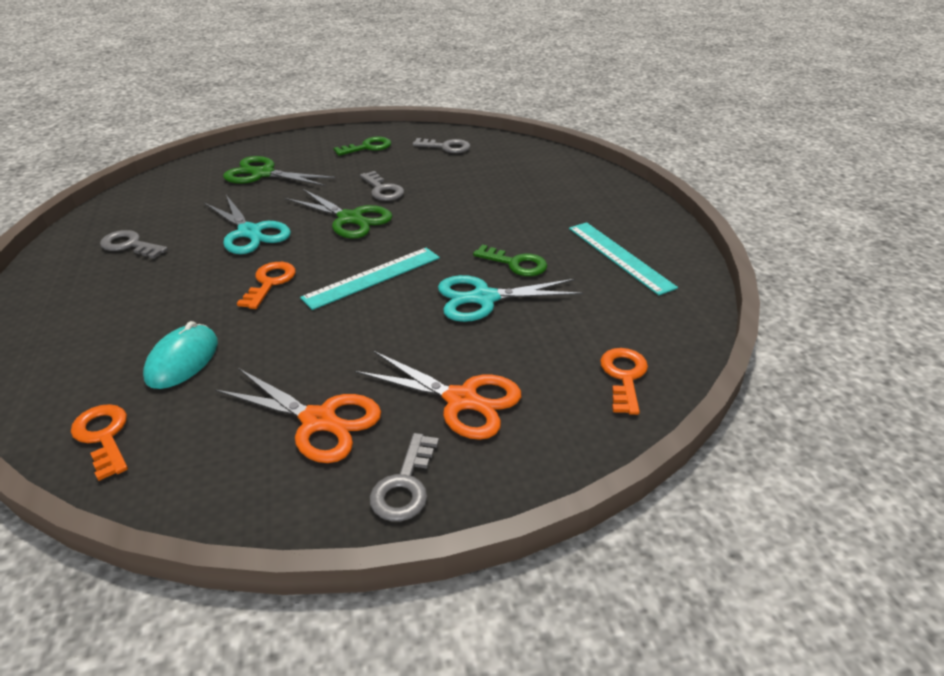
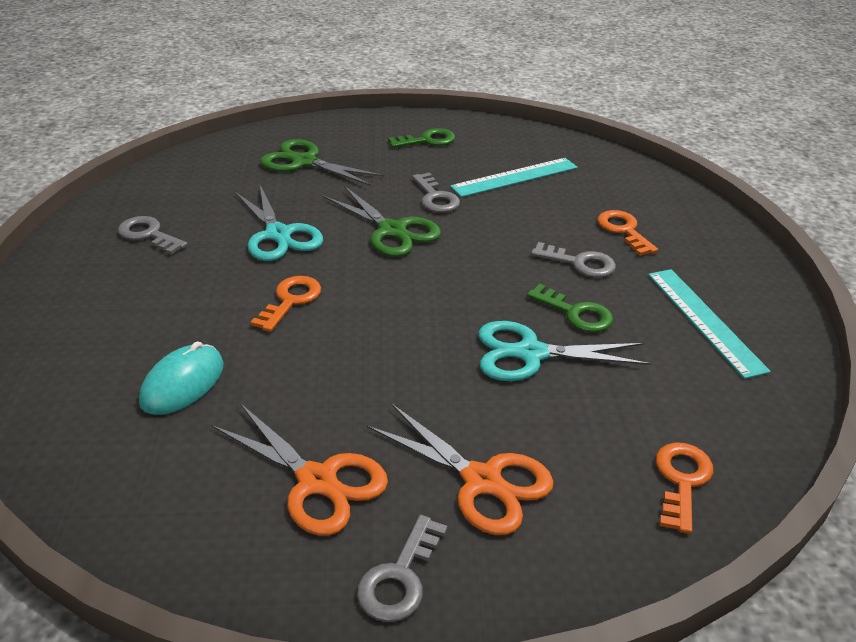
camera: 10 degrees right, 0 degrees up
orange key [71,404,128,481] -> orange key moved to [597,210,658,256]
turquoise ruler [300,248,440,310] -> turquoise ruler moved to [450,158,578,197]
grey key [412,138,470,153] -> grey key moved to [531,242,616,277]

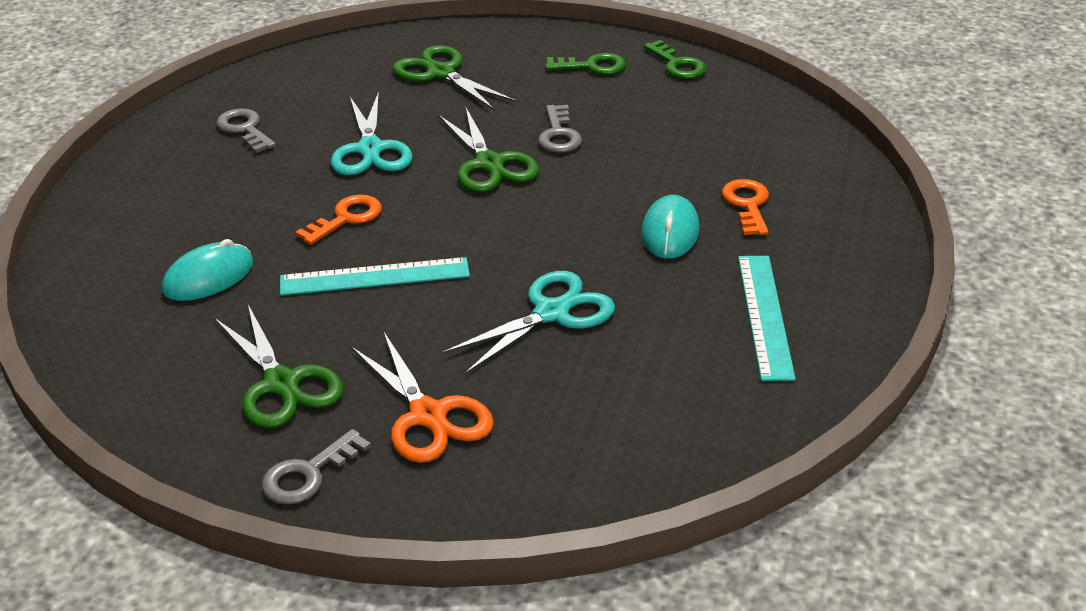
camera: 20 degrees right, 0 degrees up
orange scissors [211,403,388,536] -> green scissors [214,305,344,428]
turquoise ruler [450,158,578,197] -> turquoise ruler moved to [280,257,470,295]
turquoise scissors [478,321,651,381] -> turquoise scissors turned 120 degrees clockwise [442,271,615,374]
green key [527,284,613,333] -> green key moved to [644,40,707,79]
grey key [531,242,616,277] -> turquoise mouse [641,195,699,259]
orange key [656,442,713,534] -> none

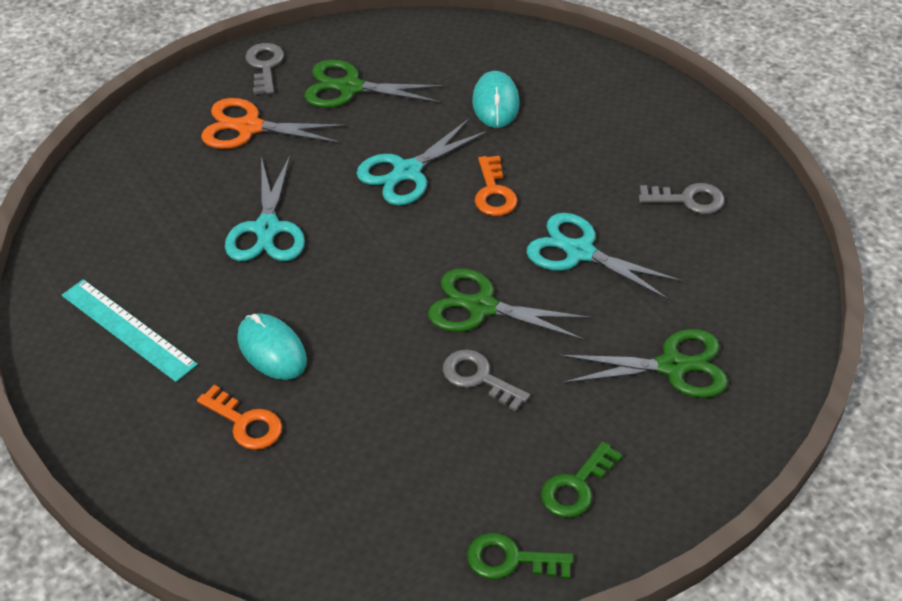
camera: 130 degrees right, 10 degrees up
turquoise ruler [280,257,470,295] -> turquoise scissors [356,118,489,205]

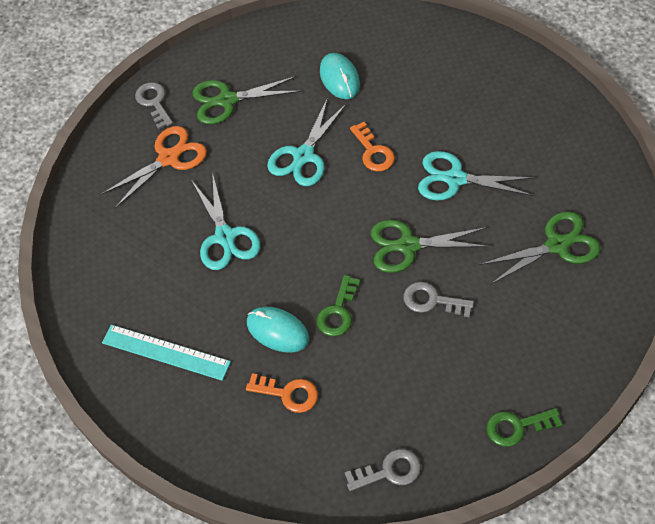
camera: 15 degrees left, 10 degrees up
orange scissors [201,98,346,149] -> orange scissors turned 150 degrees clockwise [101,126,207,208]
green key [541,442,622,518] -> green key moved to [317,275,360,336]
grey key [639,183,725,214] -> grey key moved to [345,449,421,491]

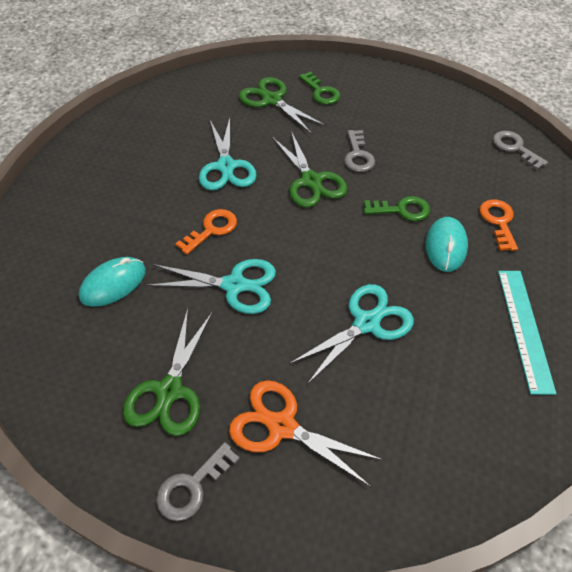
camera: 115 degrees left, 5 degrees down
green scissors [192,76,301,125] -> green scissors turned 45 degrees clockwise [123,308,213,436]
green key [486,408,562,447] -> green key moved to [299,71,340,105]

